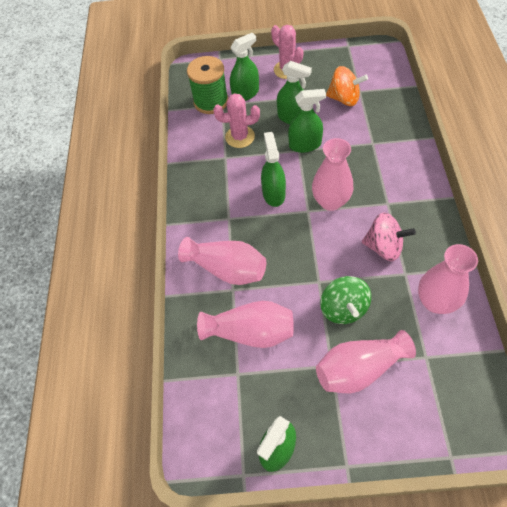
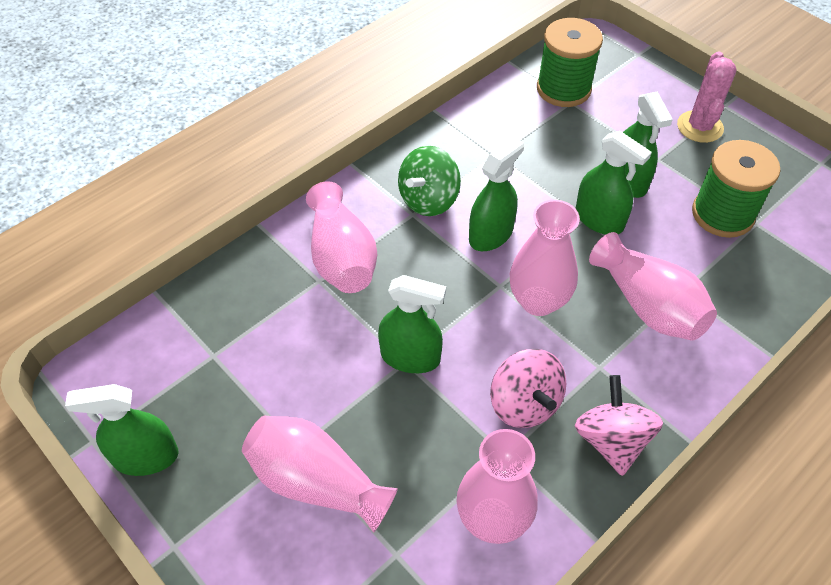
camera: 45 degrees right, 5 degrees down
pink vase [197,301,294,348] -> pink vase moved to [589,232,717,341]
pink cactus [213,93,260,148] -> none
green spray bottle [230,33,259,101] -> green spray bottle moved to [378,275,446,373]
green spinning top [320,276,371,324] -> green spinning top moved to [398,146,461,216]
orange spinning top [326,66,368,106] -> green spool [692,140,780,238]
none -> pink spinning top [575,375,663,476]

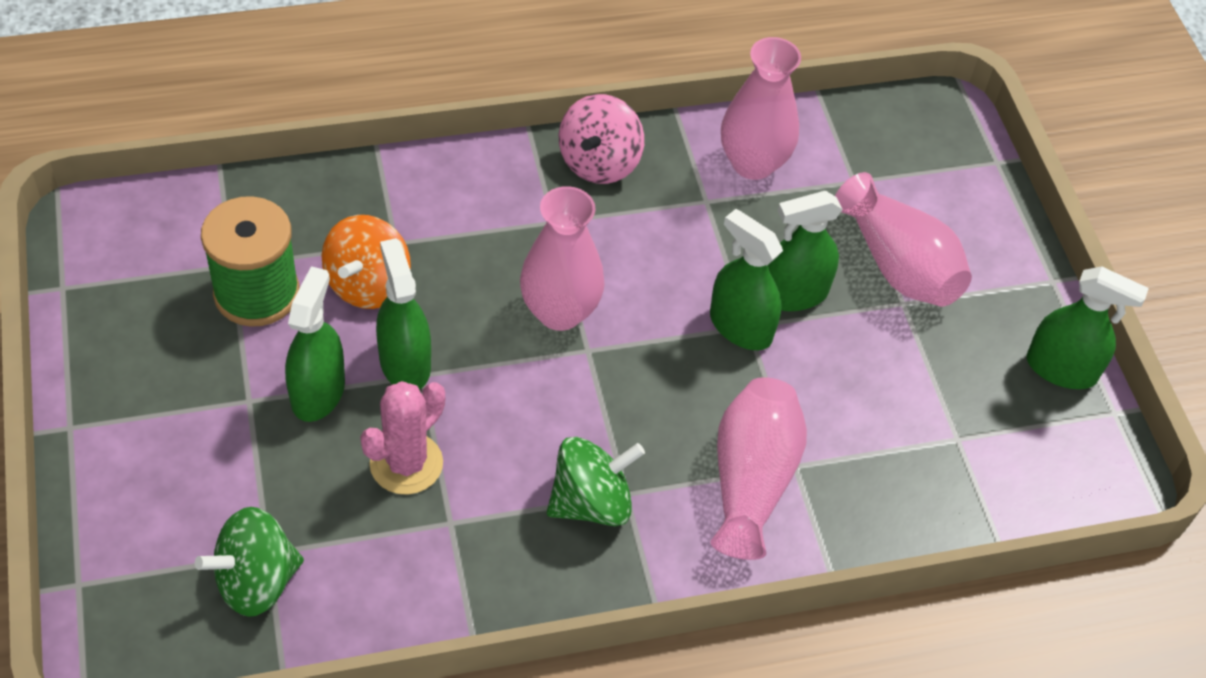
camera: 155 degrees left, 0 degrees up
green spray bottle [469,137,524,251] -> green spray bottle moved to [768,191,843,311]
pink spinning top [490,349,566,428] -> none
green spool [537,18,603,107] -> green spinning top [195,507,304,617]
pink vase [589,232,717,341] -> none
pink cactus [677,51,737,143] -> pink cactus moved to [360,381,445,495]
none -> orange spinning top [322,215,411,309]

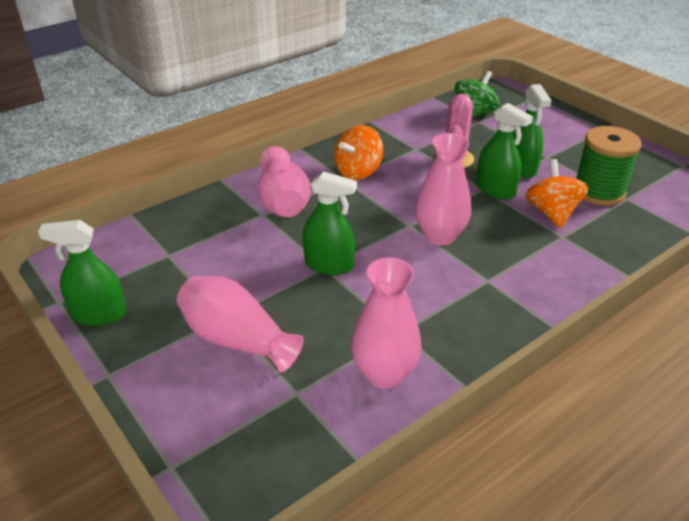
camera: 160 degrees right, 15 degrees down
green spinning top [547,437,645,526] -> orange spinning top [335,125,383,180]
pink spinning top [559,94,644,184] -> none
green spray bottle [768,191,843,311] -> none

